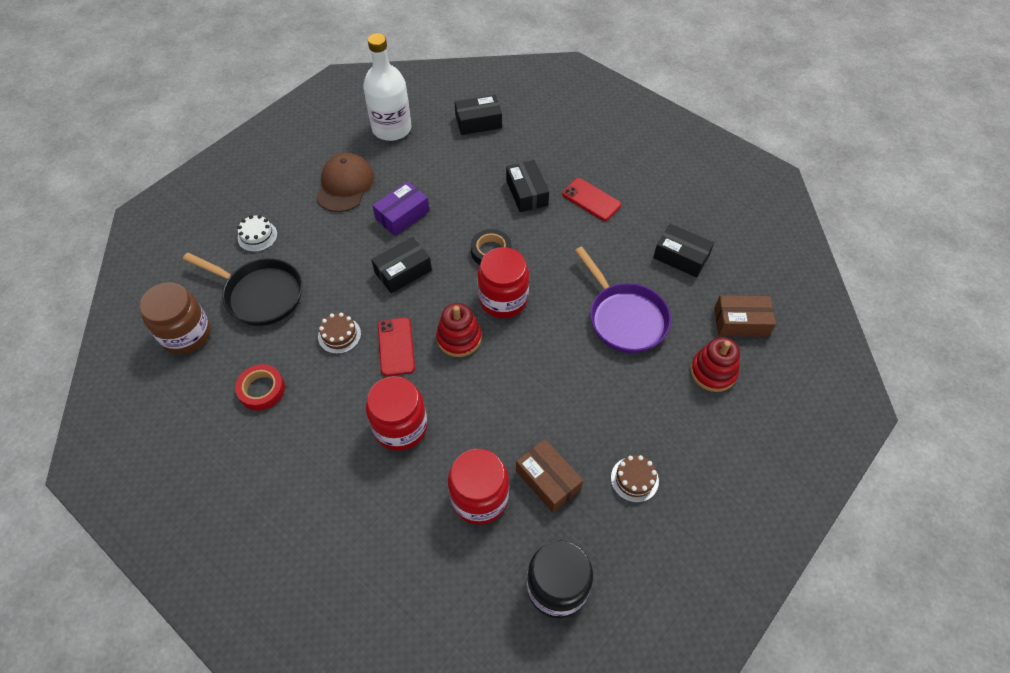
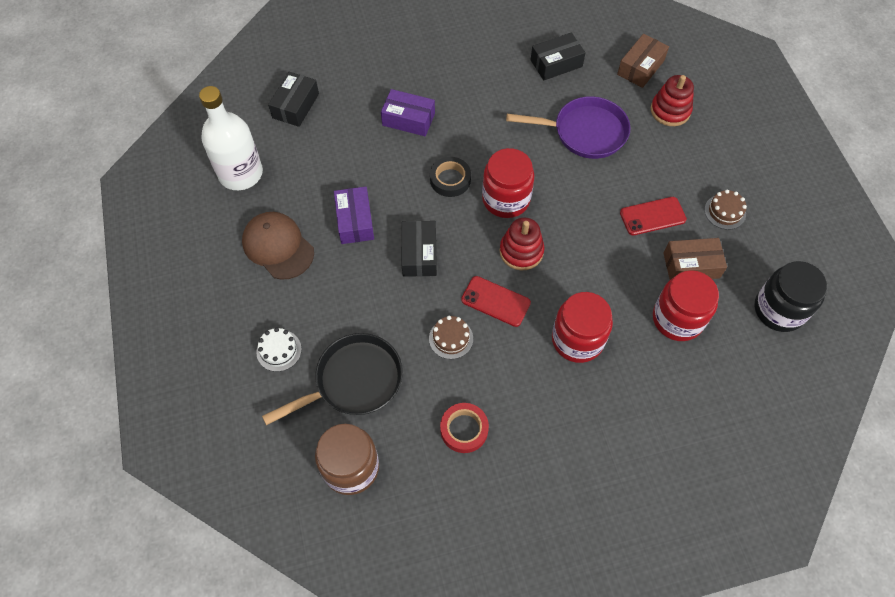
camera: 55 degrees left, 5 degrees up
black box [506,160,549,212] -> purple box [381,89,435,136]
red phone [562,178,621,221] -> red phone moved to [620,197,687,235]

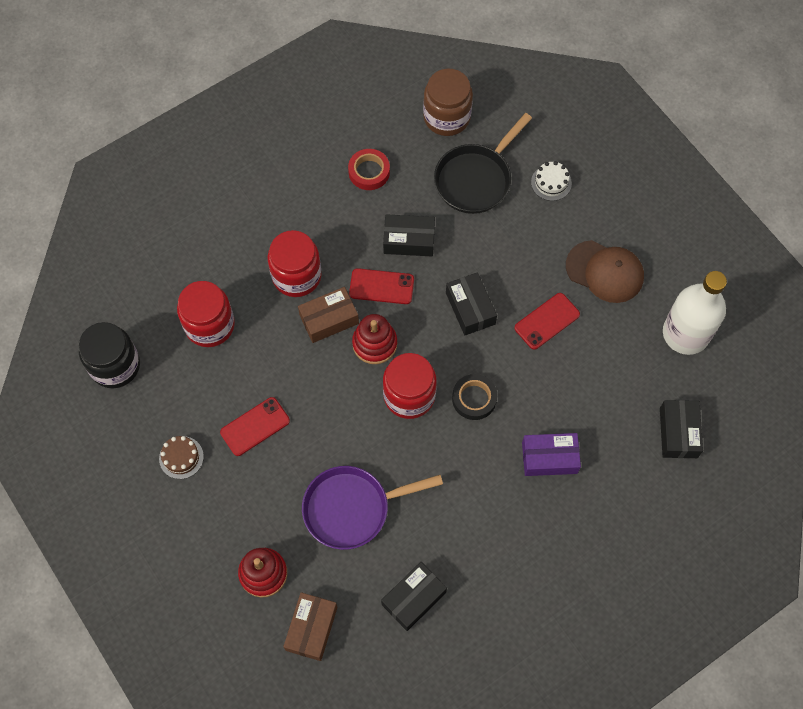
camera: 160 degrees right, 5 degrees up
purple box [334,187,374,244] -> red phone [515,293,580,350]
brown cake [429,316,473,359] -> black box [383,214,435,256]
brown box [663,238,727,280] -> brown box moved to [298,287,359,343]

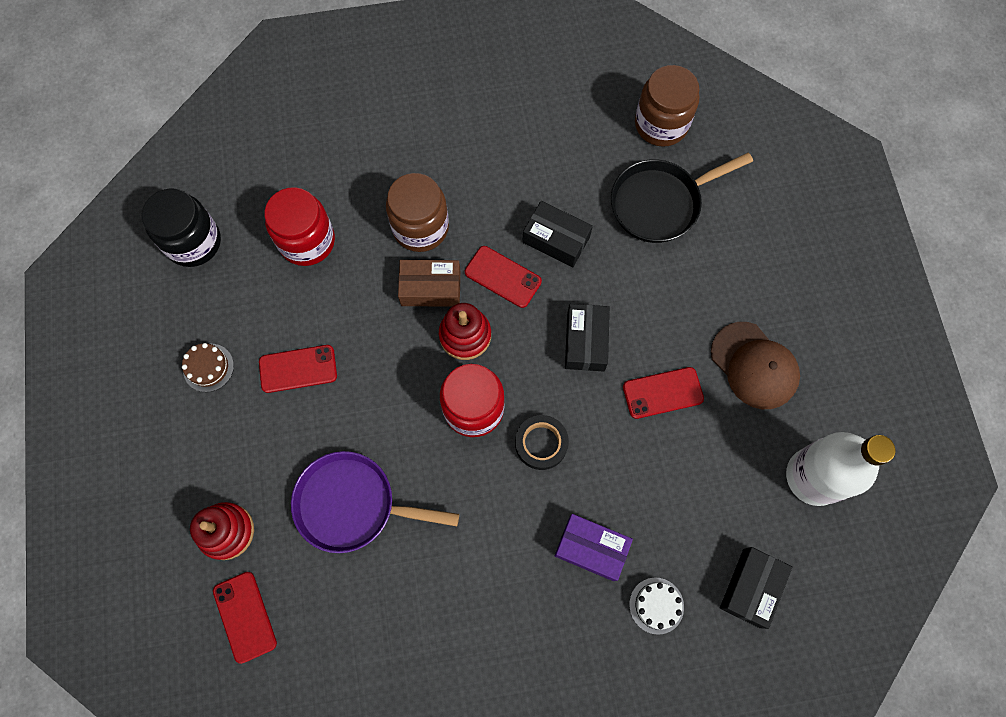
camera: 25 degrees right, 5 degrees up
red jar [268,230,322,297] -> brown jar [386,173,449,252]
brown box [283,592,337,661] -> red phone [213,572,277,664]
red tape [348,149,390,190] -> none
black box [381,562,447,631] -> none
white cake [531,161,572,201] -> white cake moved to [629,578,684,635]

